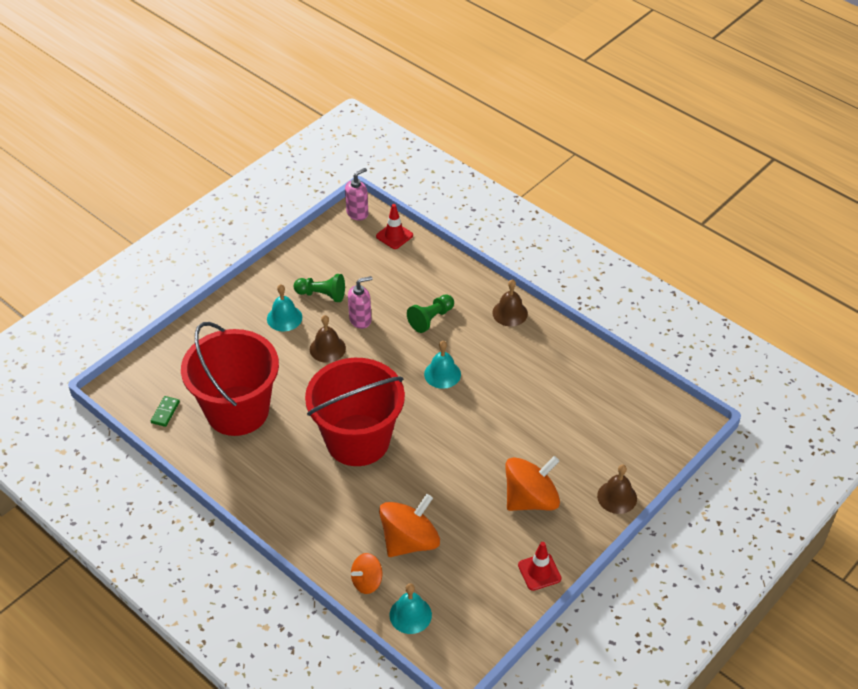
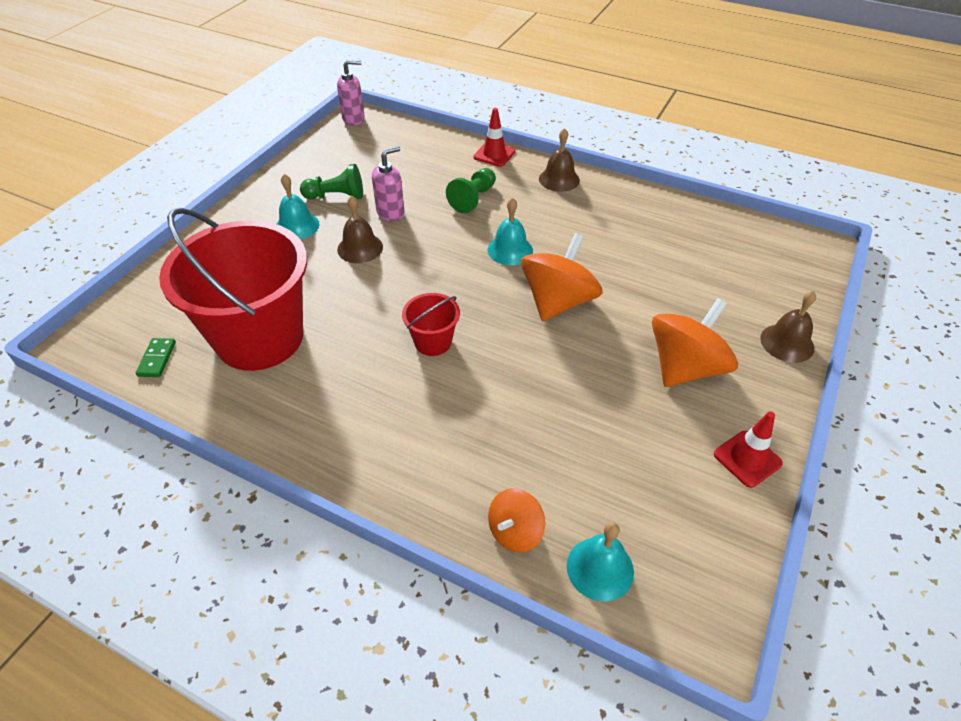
camera: 15 degrees left, 0 degrees up
red bucket [305,358,405,466] -> red bucket [402,293,460,356], size x0.43
pink soap dispenser [345,168,368,221] -> pink soap dispenser turned 45 degrees clockwise [337,60,365,126]
red traffic cone [376,204,413,249] -> red traffic cone moved to [473,108,515,167]
orange spinning top [379,494,440,557] -> orange spinning top moved to [521,233,603,321]

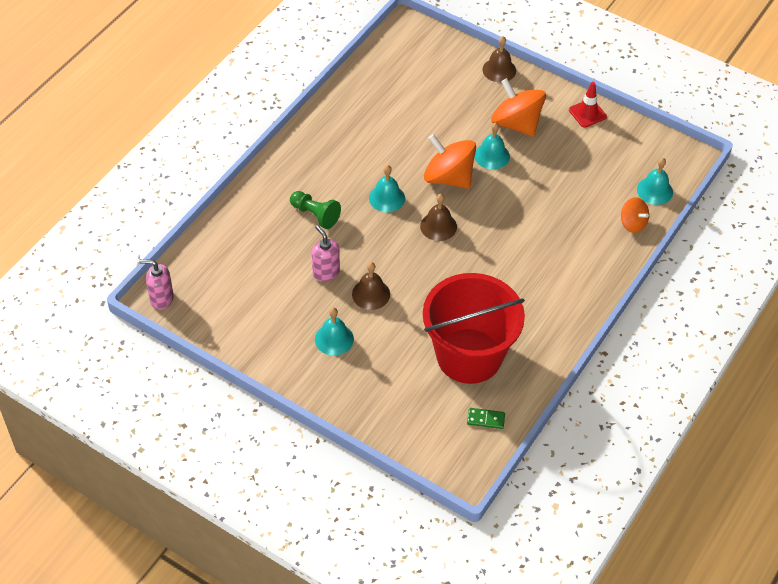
camera: 85 degrees left, 5 degrees up
green pawn [300,164,363,199] -> none
pink soap dispenser [337,60,365,126] -> pink soap dispenser turned 75 degrees counterclockwise [139,259,174,310]
red bucket [402,293,460,356] -> none
red traffic cone [473,108,515,167] -> none
brown bell [539,128,580,192] -> brown bell moved to [420,194,457,241]
none -> turquoise bell [475,123,510,170]

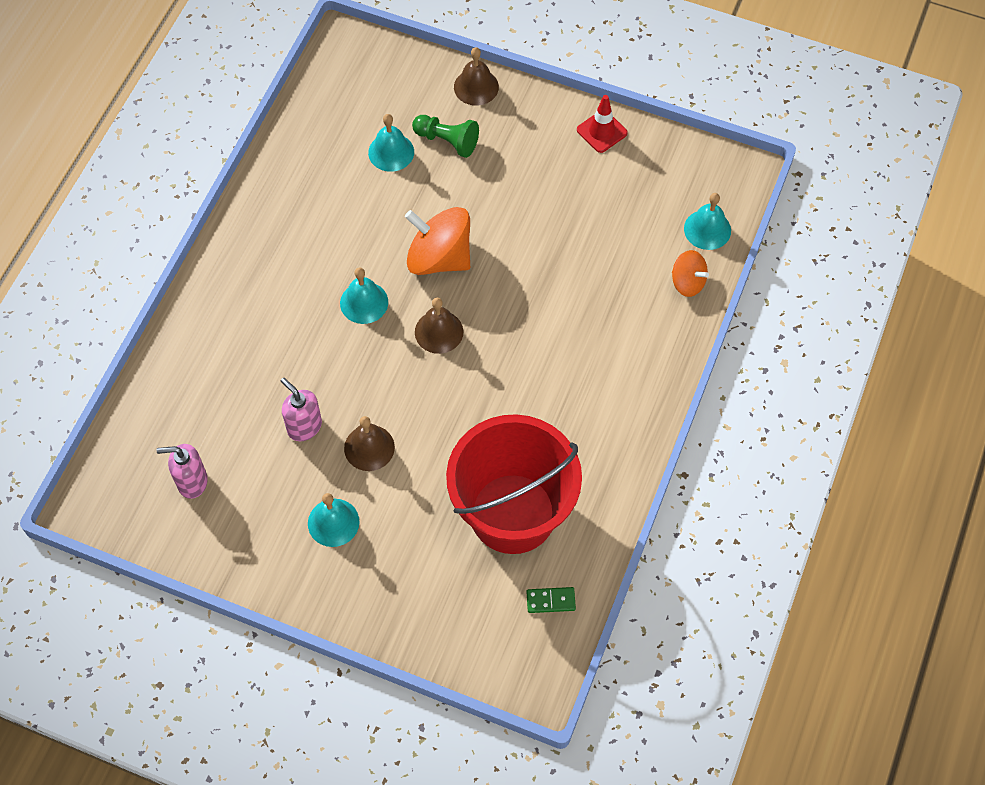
camera: 10 degrees left, 10 degrees up
pink soap dispenser [139,259,174,310] -> pink soap dispenser moved to [157,444,208,499]
green pawn [290,191,341,229] -> green pawn moved to [412,115,479,158]
turquoise bell [475,123,510,170] -> turquoise bell moved to [368,114,414,172]
orange spinning top [491,78,546,137] -> none

